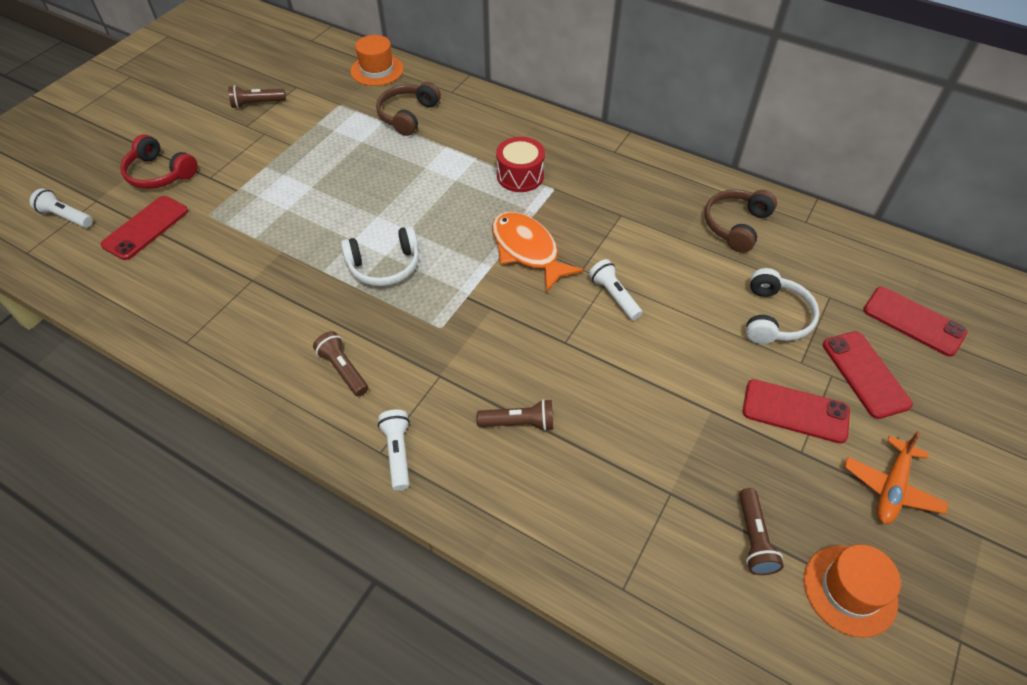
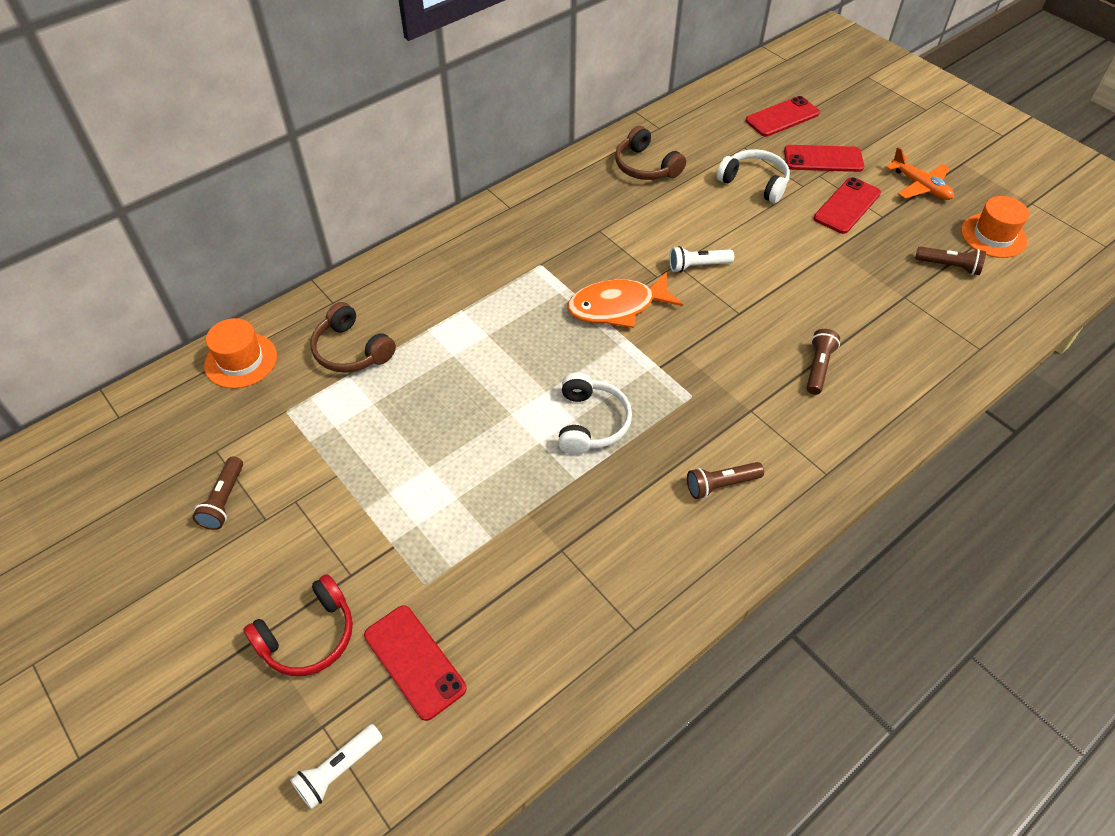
camera: 70 degrees left, 0 degrees up
white flashlight [378,410,410,491] -> none
red drum [496,137,545,192] -> none

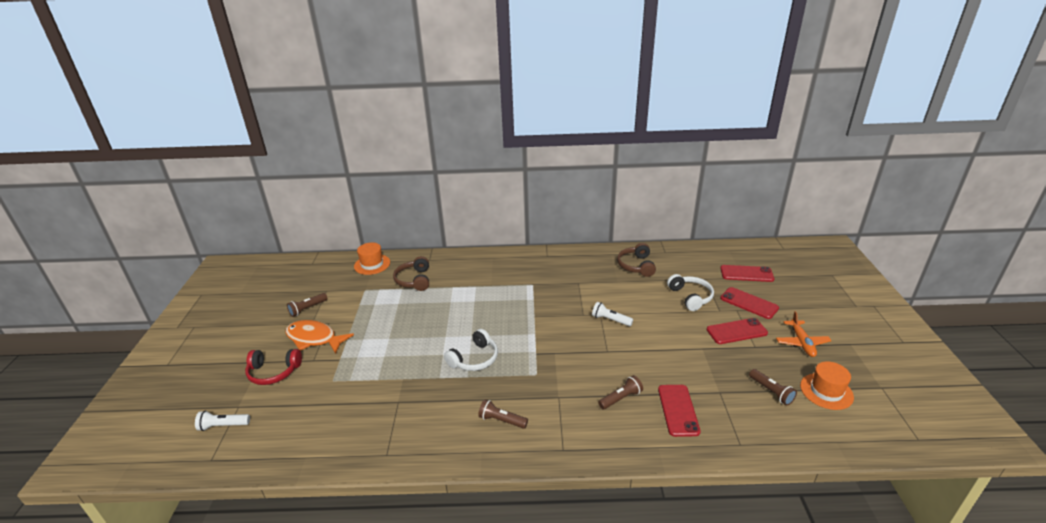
camera: 40 degrees right, 20 degrees down
red phone [364,605,467,721] -> red phone moved to [658,385,701,437]
orange fish [567,272,683,328] -> orange fish moved to [286,320,354,354]

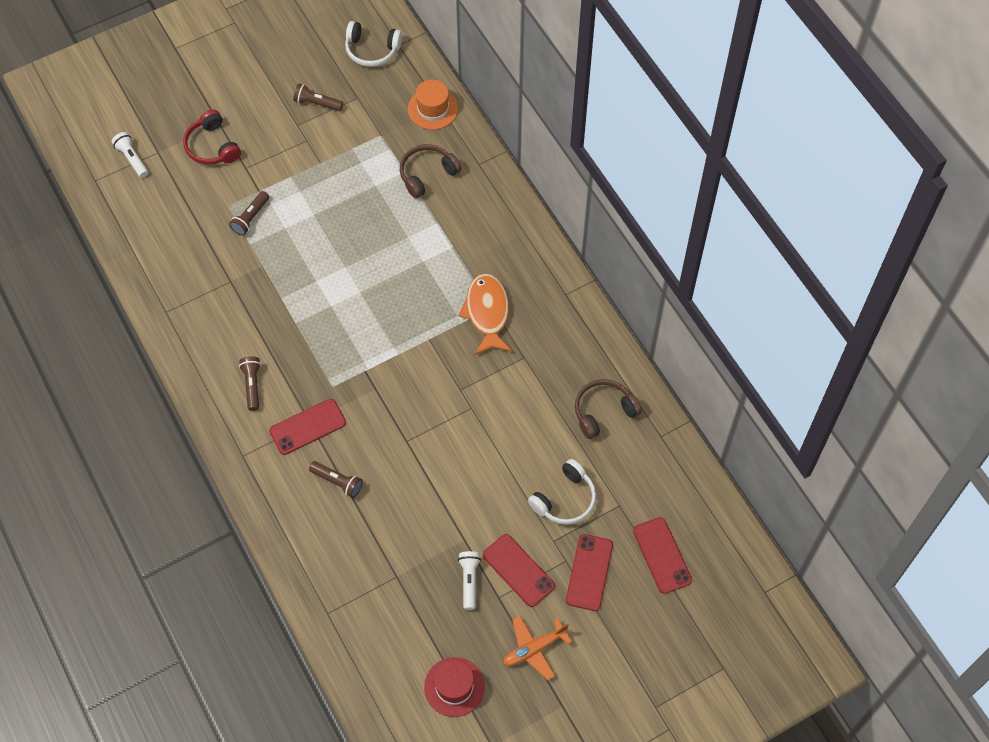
camera: 60 degrees right, 30 degrees up
orange fish [286,320,354,354] -> orange fish moved to [458,274,512,355]
white headphones [444,329,498,371] -> white headphones moved to [345,21,402,67]
white flashlight [592,302,633,326] -> white flashlight moved to [458,551,481,610]
red phone [658,385,701,437] -> red phone moved to [269,399,346,455]
brown flashlight [749,369,797,405] -> brown flashlight moved to [229,191,269,236]
orange hat [800,361,854,410] -> red hat [424,657,485,717]

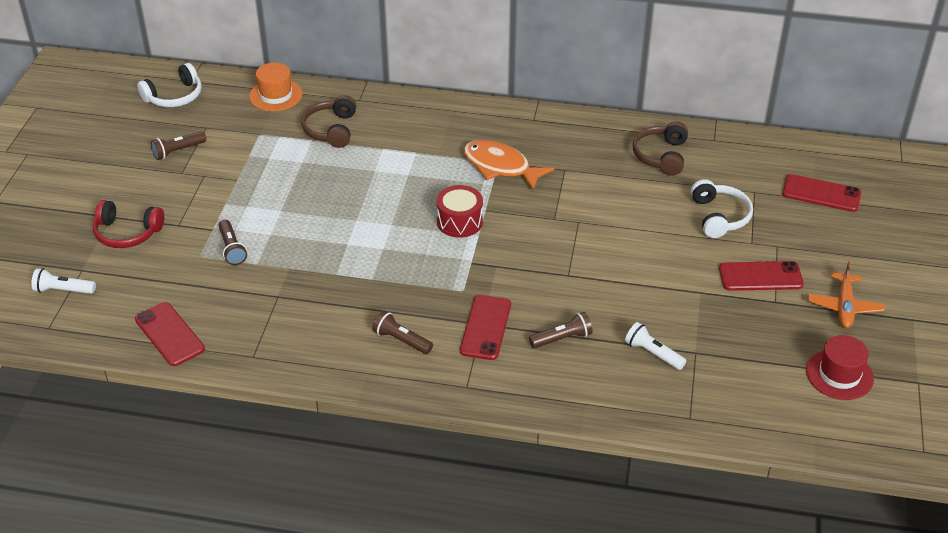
camera: 50 degrees left, 20 degrees down
white flashlight [458,551,481,610] -> white flashlight moved to [625,322,686,370]
red phone [566,534,613,611] -> red phone moved to [135,302,205,366]
none -> red drum [436,185,483,238]

